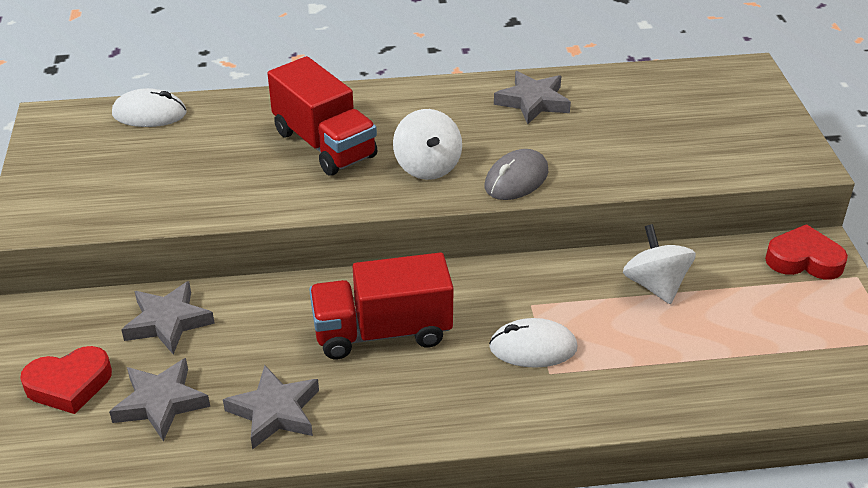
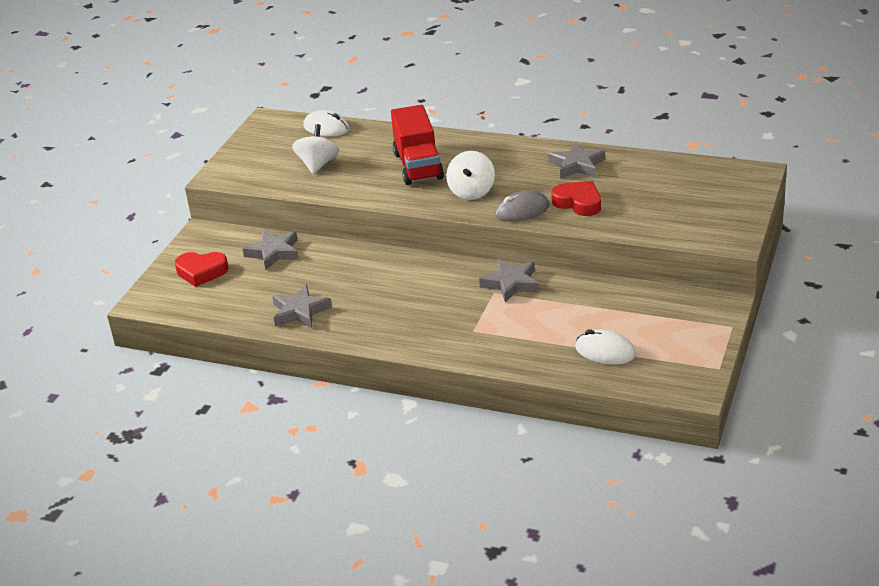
camera: 30 degrees right, 5 degrees down
grey star [109,358,210,441] -> grey star moved to [479,259,539,302]
red truck [309,252,454,359] -> none
white mouse [489,318,578,368] -> white mouse moved to [575,329,636,365]
white spinning top [623,224,696,304] -> white spinning top moved to [292,124,339,174]
red heart [765,224,848,280] -> red heart moved to [551,181,601,216]

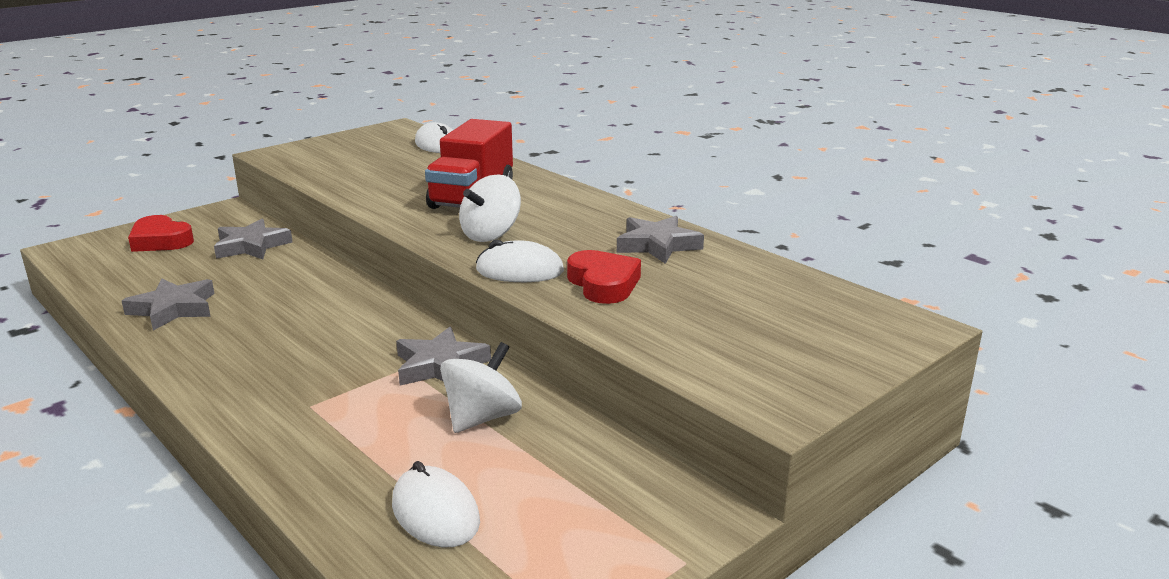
camera: 25 degrees right, 10 degrees down
white spinning top [292,124,339,174] -> white spinning top moved to [440,342,522,433]
grey mouse [495,190,549,222] -> white mouse [476,240,564,282]

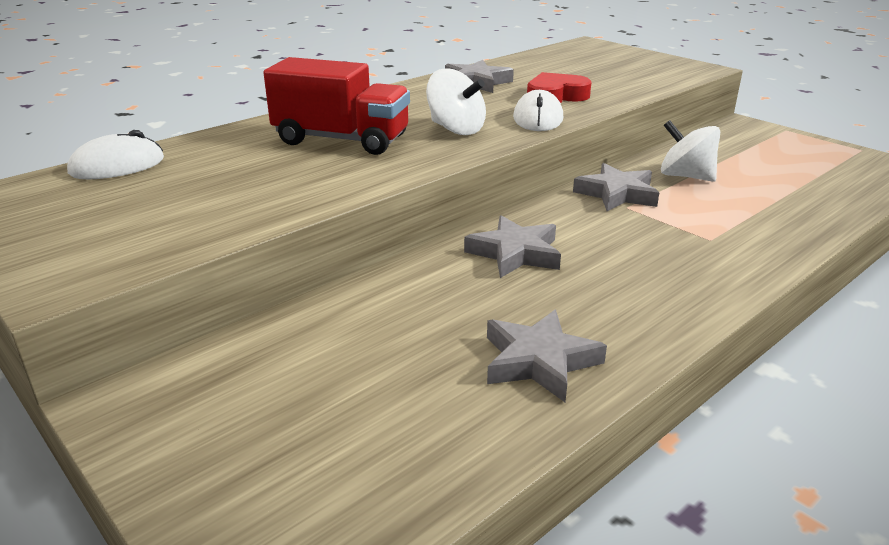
camera: 90 degrees left, 5 degrees up
red heart [128,215,194,252] -> none
grey star [214,219,293,260] -> grey star moved to [464,215,561,278]
white mouse [392,461,480,548] -> none

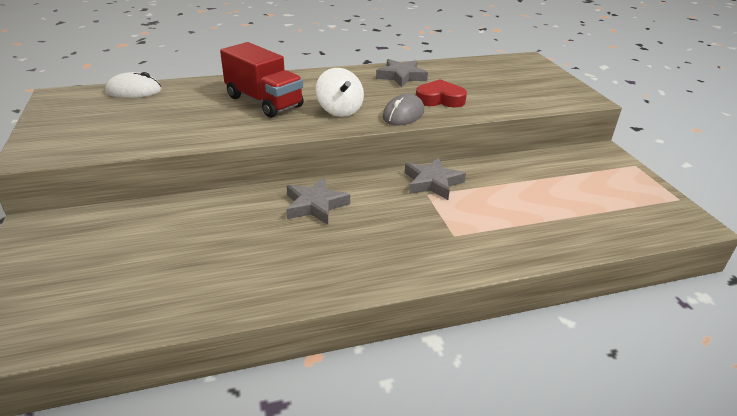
camera: 25 degrees right, 5 degrees up
grey star [487,310,607,402] -> none
white mouse [513,90,563,131] -> grey mouse [383,94,424,126]
white spinning top [661,120,720,182] -> none

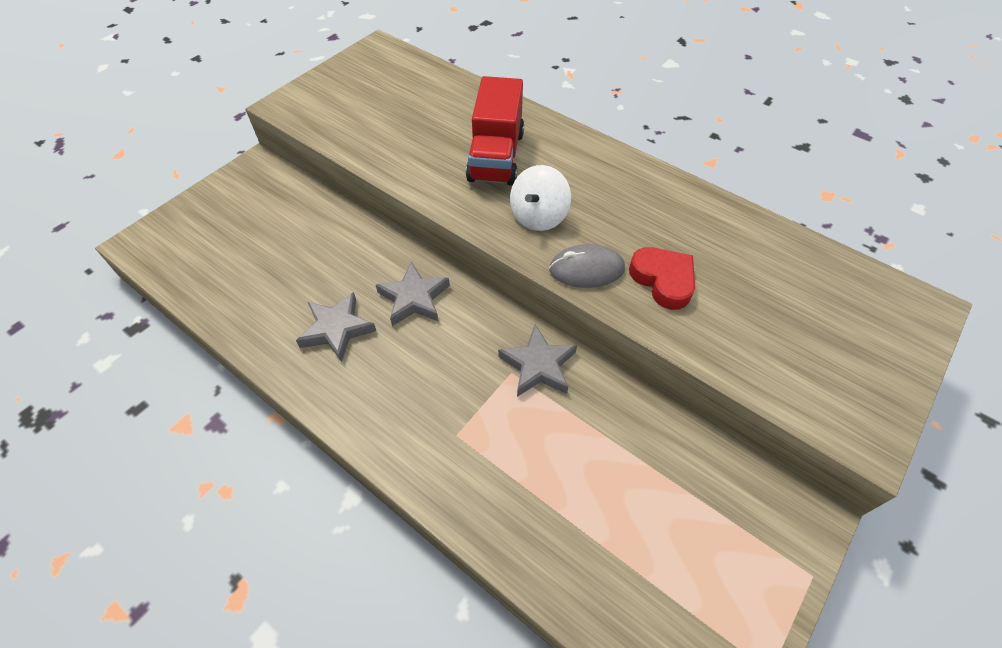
camera: 55 degrees right, 20 degrees up
white mouse [105,72,162,98] -> none
grey star [376,59,428,87] -> grey star moved to [296,292,376,362]

